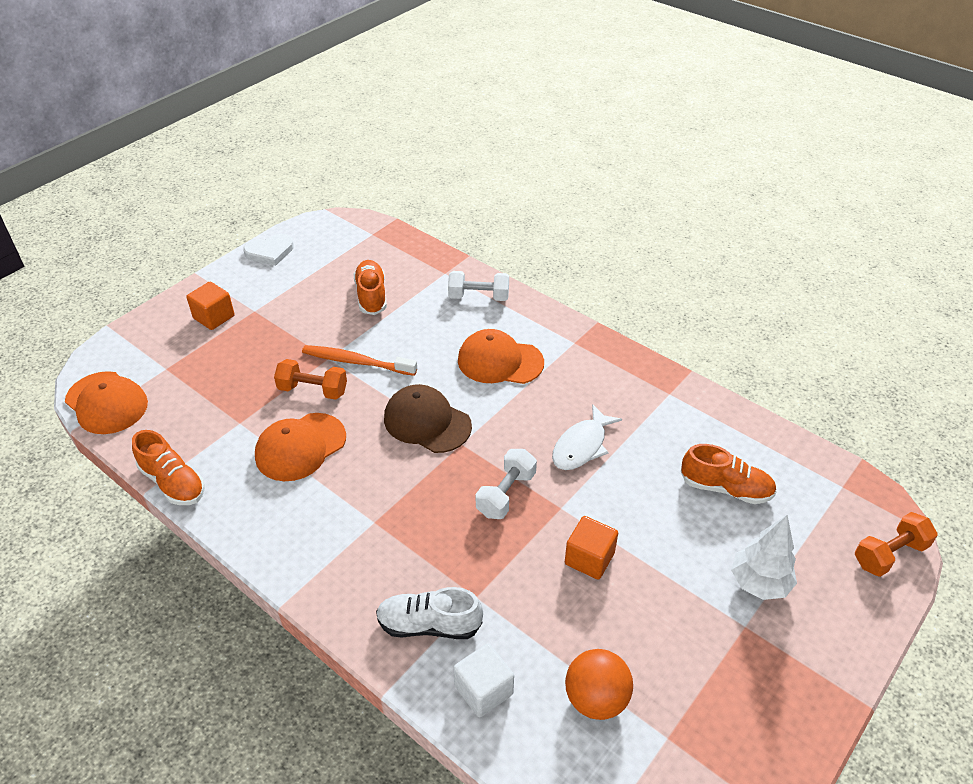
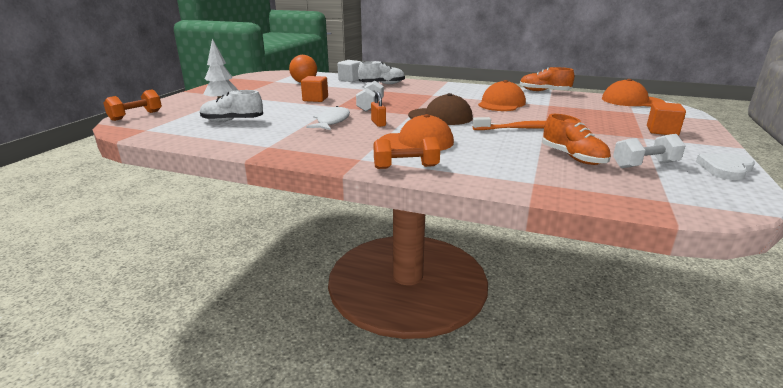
camera: 160 degrees right, 20 degrees down
orange dumbbell [274,359,347,400] -> orange dumbbell moved to [374,137,440,169]
white dumbbell [448,271,509,301] -> white dumbbell moved to [613,134,685,168]
orange shoe [681,444,777,504] -> white shoe [200,90,263,122]
none -> orange padlock [371,92,386,127]

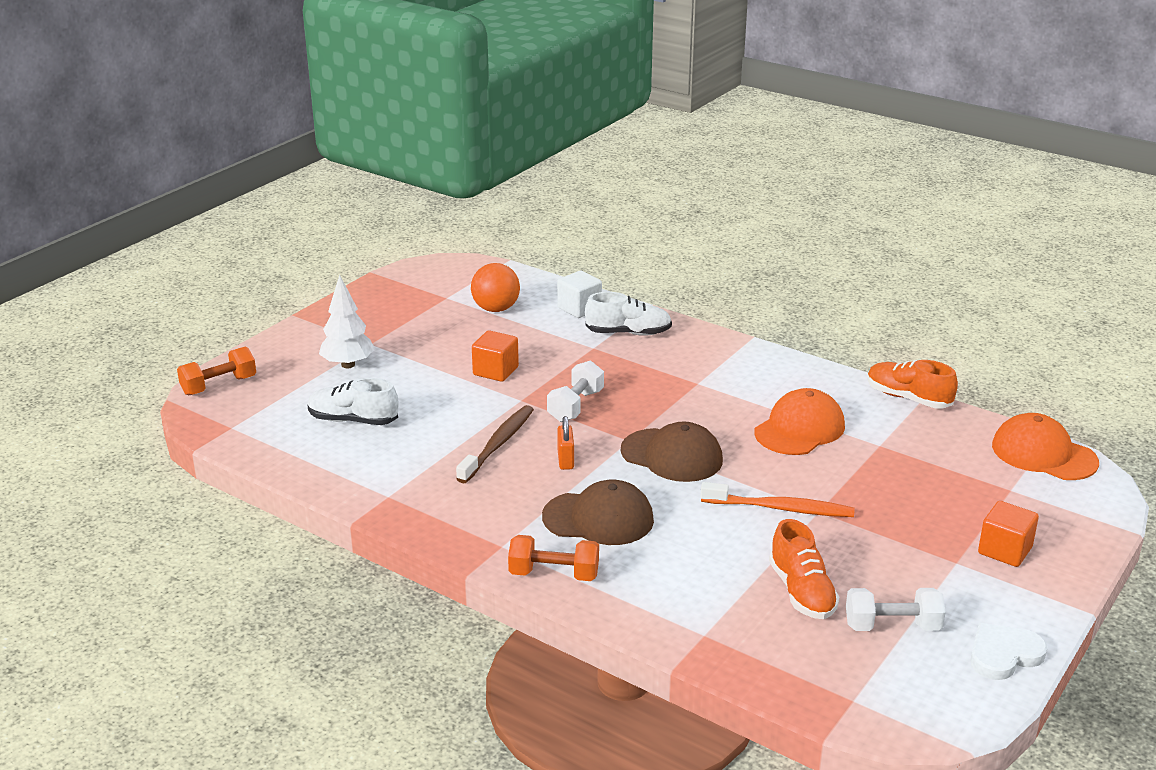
camera: 15 degrees right, 5 degrees up
white fish [306,106,350,130] -> brown toothbrush [456,405,534,483]
orange cap [380,114,454,151] -> brown cap [542,480,654,545]

